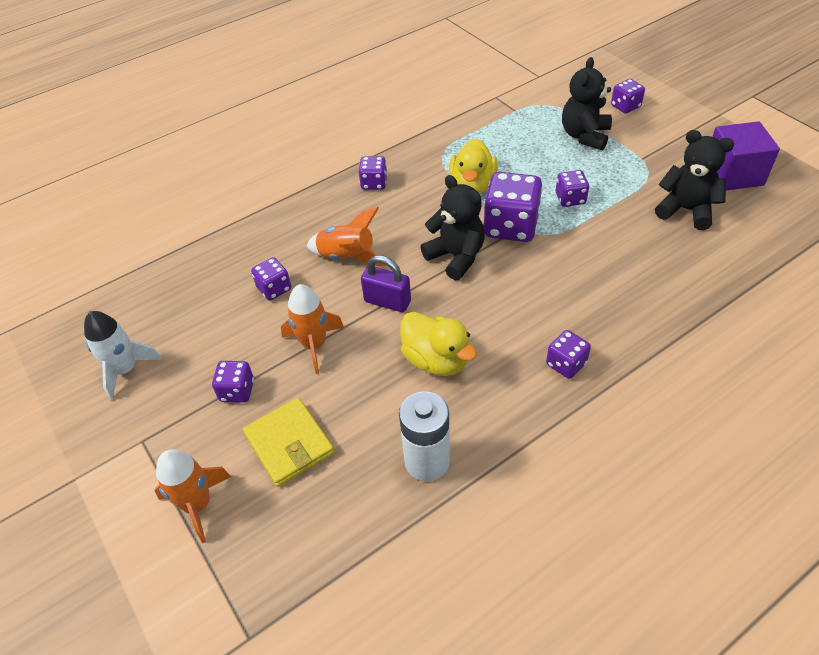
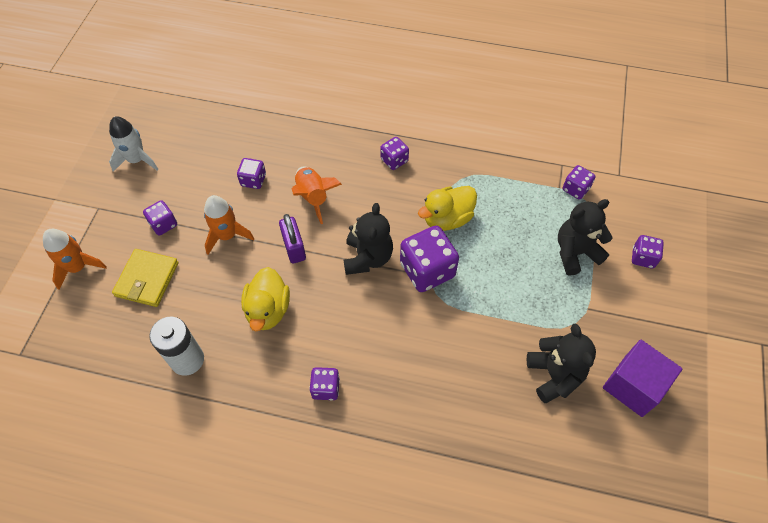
camera: 45 degrees right, 10 degrees up
purple dice [556,170,589,207] -> purple dice moved to [563,165,596,200]

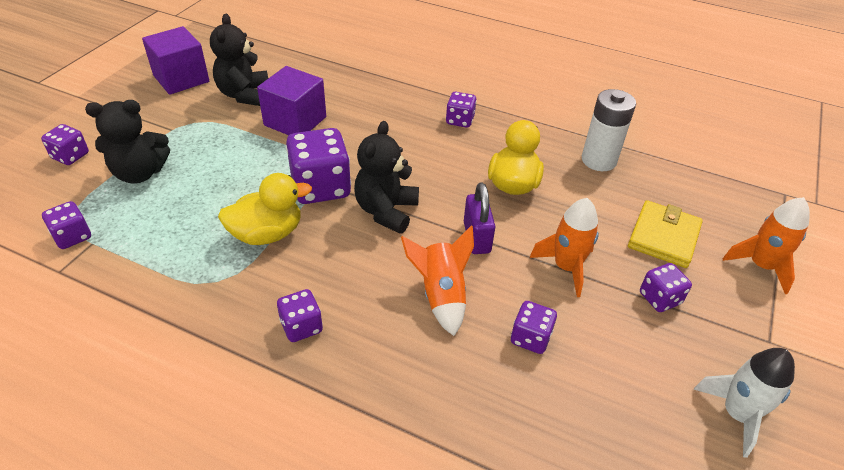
camera: 170 degrees left, 15 degrees down
none -> purple cube [257,66,326,135]

